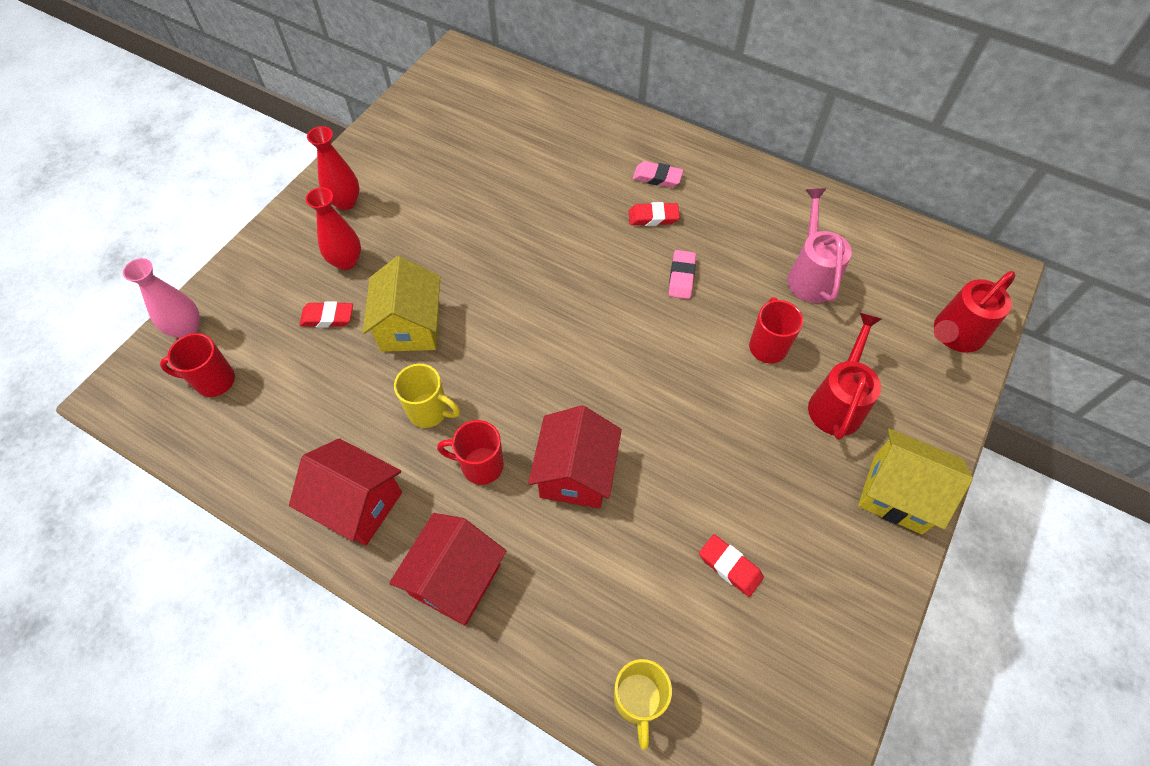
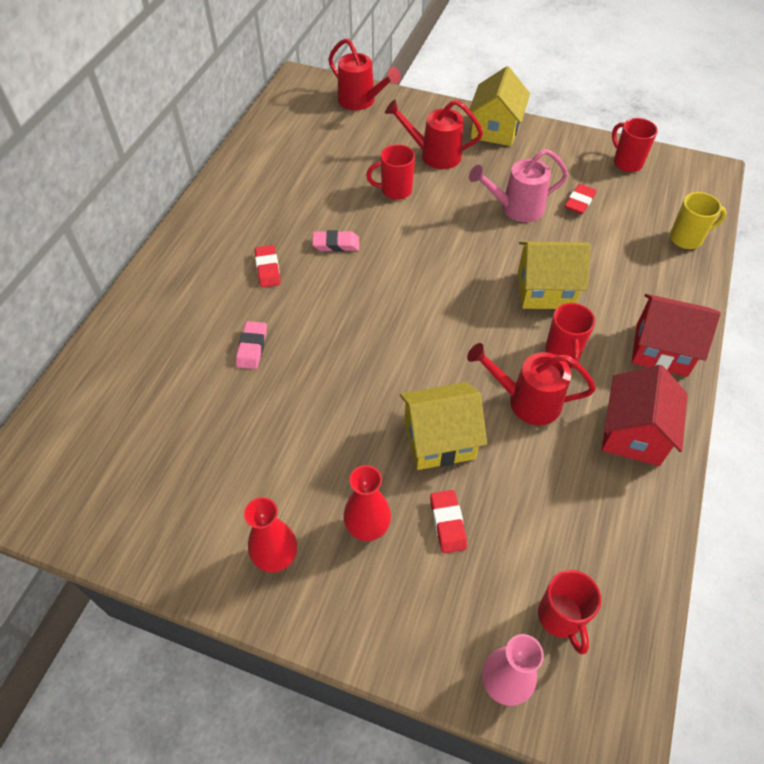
camera: 100 degrees left, 5 degrees down
yellow mug [394,364,460,428] -> red watering can [467,343,596,425]
red house [528,405,622,509] -> yellow house [518,241,591,309]
pink eraser [633,161,683,188] -> pink eraser moved to [236,321,267,369]
pink watering can [787,188,852,303] -> pink watering can moved to [469,149,568,222]
none -> red mug [612,118,658,172]

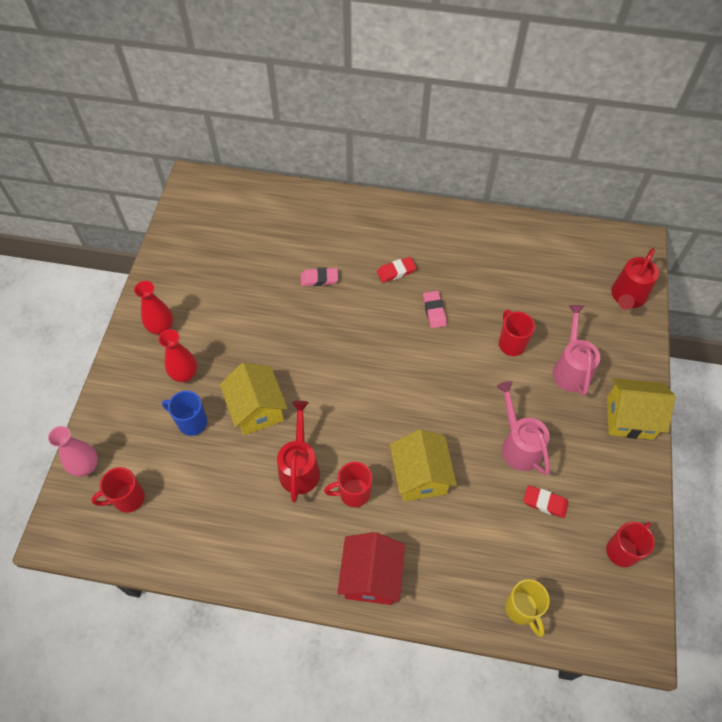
camera: 80 degrees right, 5 degrees up
red watering can [385,100,483,169] -> pink watering can [553,305,600,396]
red eraser [430,490,467,553] -> blue mug [162,391,207,436]
red house [602,365,688,466] -> none

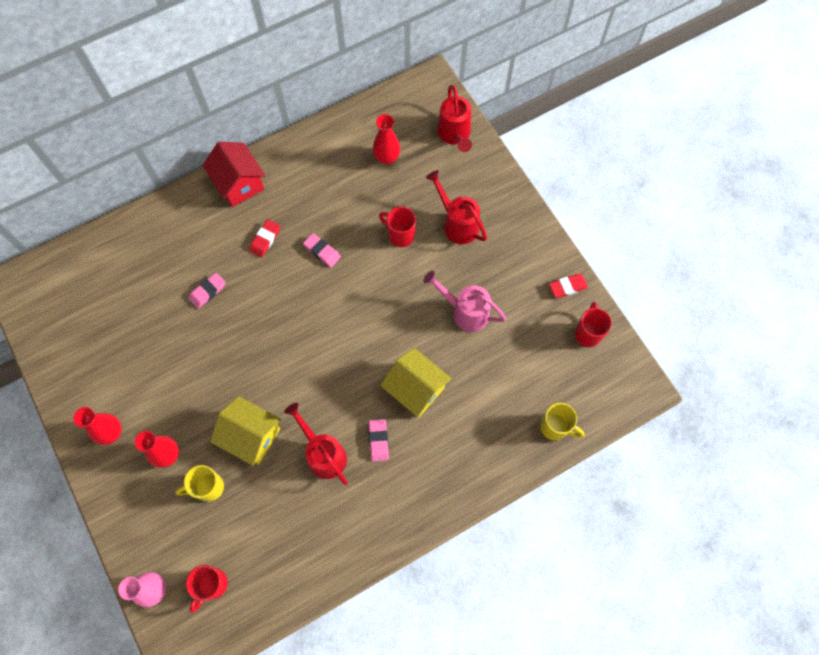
camera: 40 degrees left, 10 degrees up
blue mug [162,391,207,436] -> yellow mug [175,465,224,502]
red mug [324,462,372,507] -> pink eraser [369,419,389,462]
red house [337,532,405,605] -> red house moved to [202,142,266,207]
red eraser [523,485,569,518] -> red eraser moved to [549,274,588,298]
pink watering can [553,305,600,396] -> red watering can [426,170,487,244]
yellow house [607,378,676,440] -> none
none -> red vase [373,114,400,165]

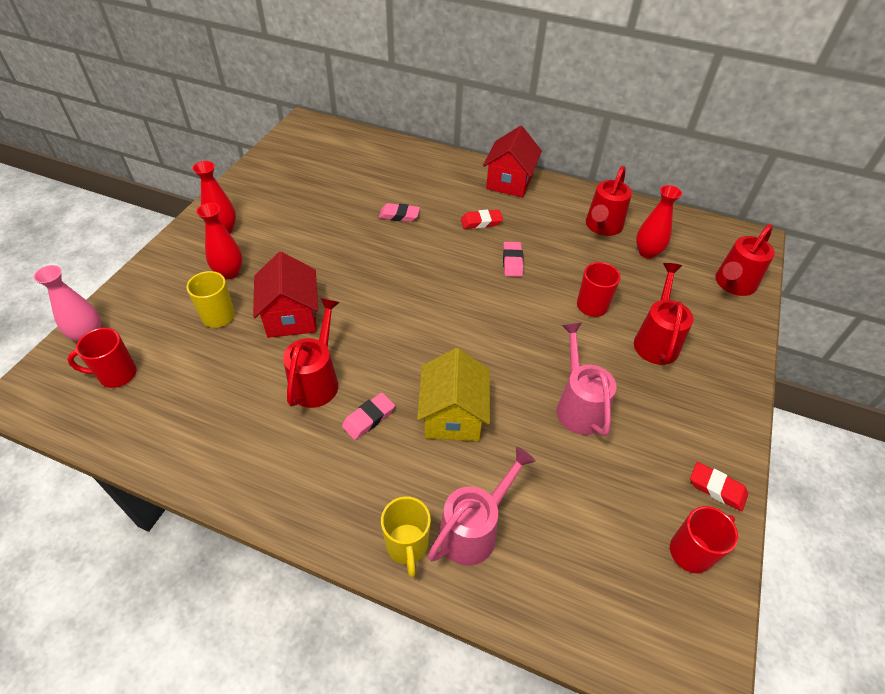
camera: 50 degrees right, 20 degrees down
yellow house [210,396,281,466] -> red house [253,252,318,338]
yellow mug [540,403,584,440] -> yellow mug moved to [381,496,431,578]
none -> pink watering can [428,447,536,566]
none -> red watering can [586,166,632,236]

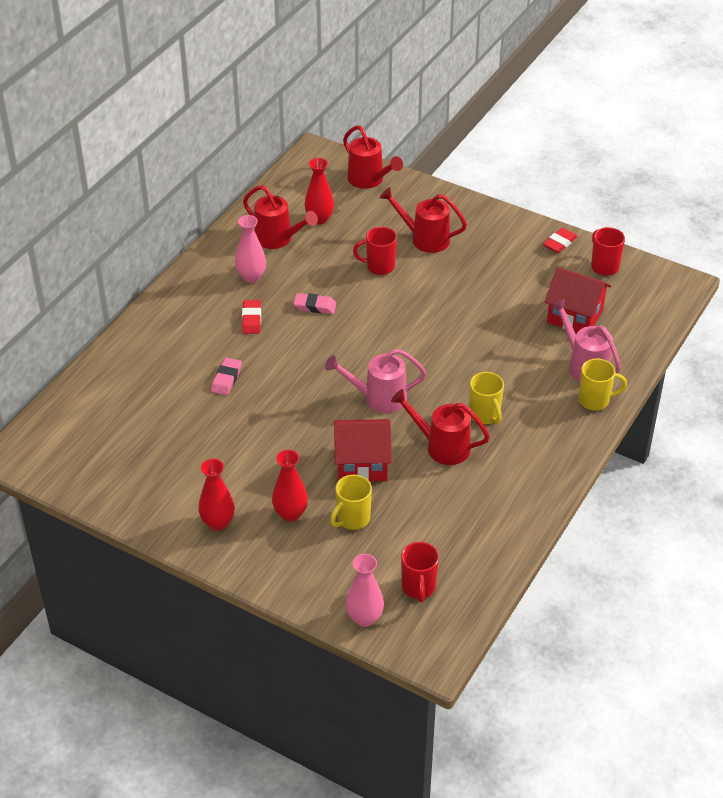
camera: 80 degrees left, 5 degrees down
pink eraser [342,393,395,440] -> yellow mug [469,372,504,424]
yellow house [417,348,490,441] -> none
red house [483,126,542,197] -> red house moved to [545,267,611,332]
pink watering can [557,323,616,436] -> pink watering can moved to [325,349,426,413]
none -> pink vase [235,215,266,283]

